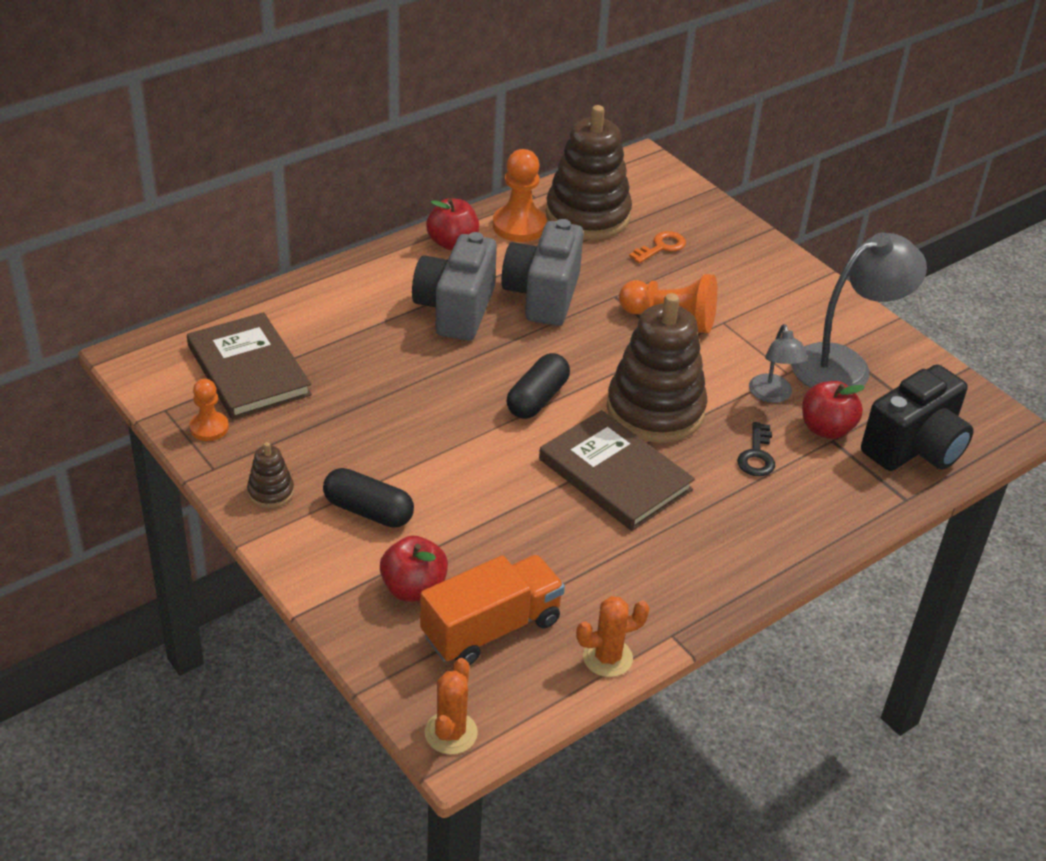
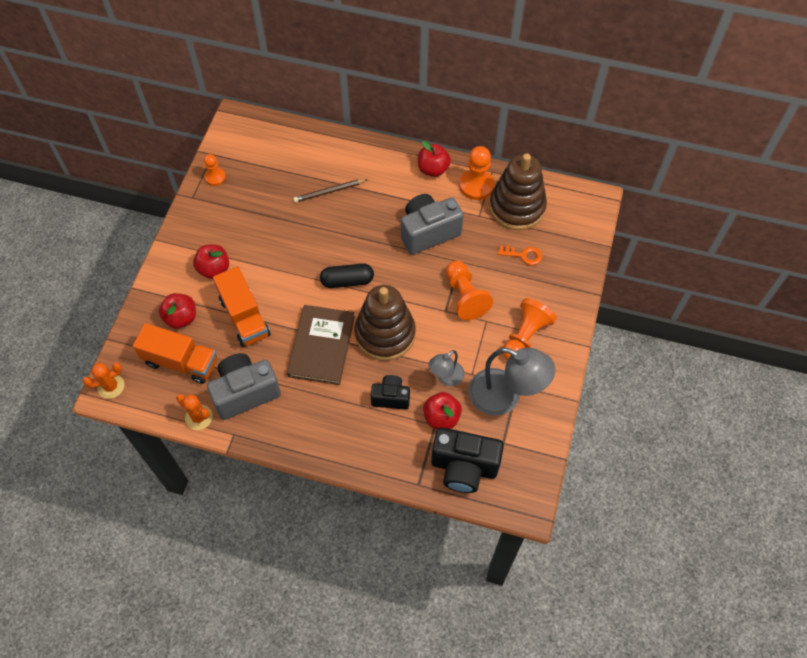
camera: 55 degrees right, 20 degrees up
brown book [187,312,312,419] -> none
brown stacking toy [247,442,294,508] -> none
black capsule [323,468,414,528] -> red apple [193,244,229,279]
grey camera [412,232,497,341] -> grey camera moved to [207,353,281,420]
black key [738,422,775,476] -> black camera [371,375,410,410]
none -> orange truck [213,266,271,347]
none -> brown pencil [293,179,368,203]
none -> orange pawn [503,298,557,360]

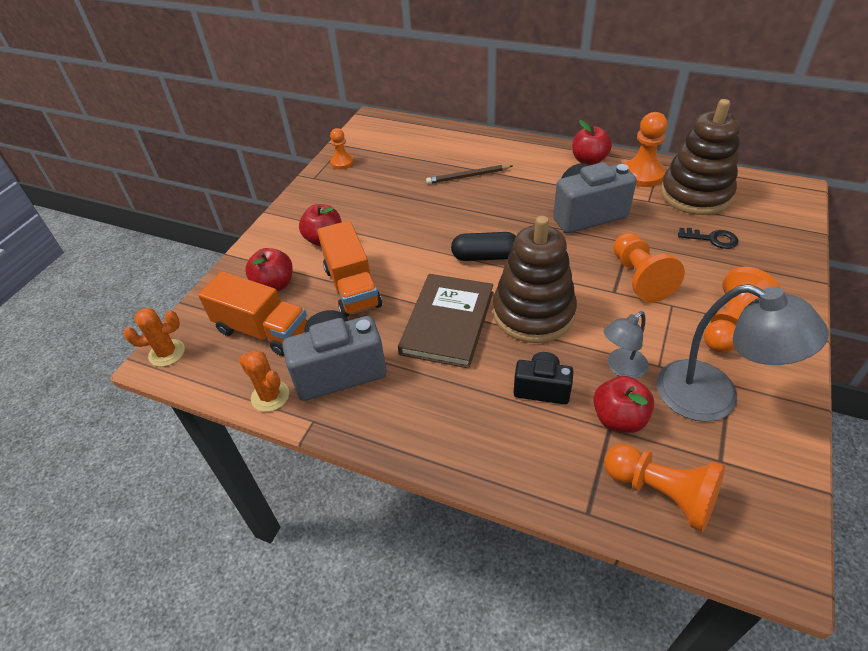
camera: 10 degrees right, 15 degrees down
black camera [431,428,504,493] -> orange pawn [604,444,725,532]
orange key [498,246,542,265] -> black key [678,228,738,249]

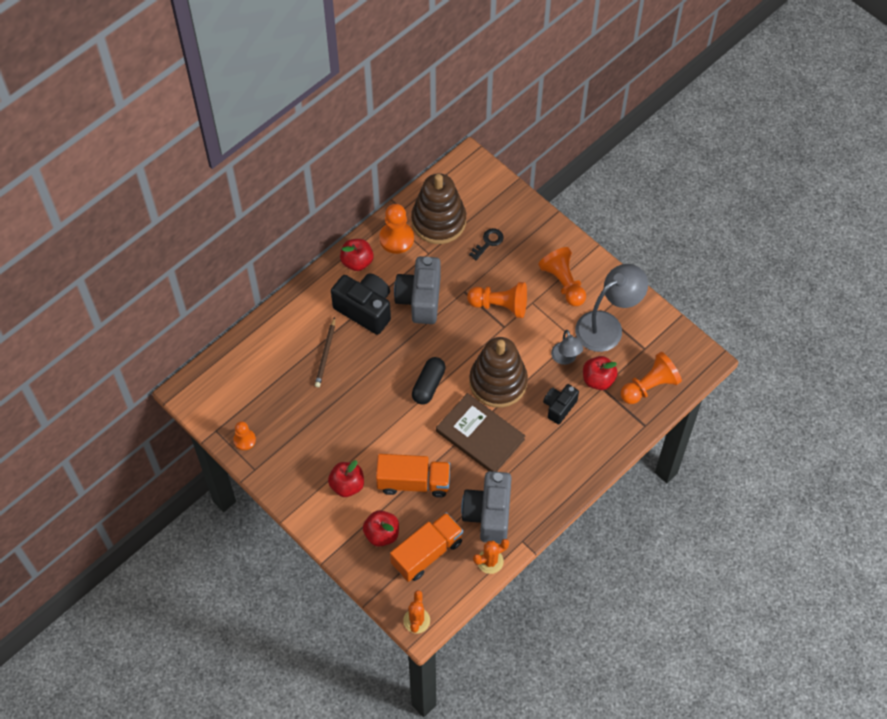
camera: 70 degrees left, 15 degrees up
none -> black camera [331,273,391,335]

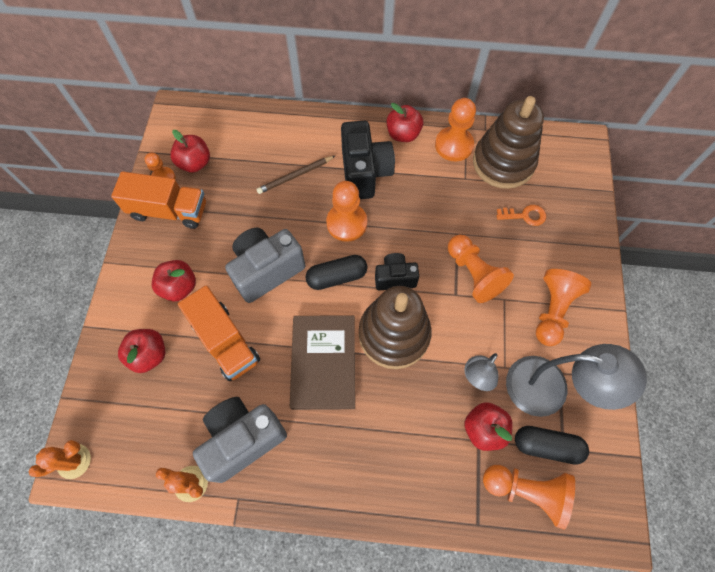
camera: 50 degrees right, 5 degrees up
orange truck [390,512,463,582] -> orange truck moved to [111,171,206,229]
grey camera [394,256,441,324] -> grey camera moved to [225,228,306,303]
black key [469,228,504,260] -> orange key [497,205,546,226]
black camera [543,384,579,424] -> black camera moved to [375,253,419,290]
none -> red apple [170,130,210,173]
none -> orange pawn [326,181,367,242]
none -> black capsule [515,426,589,465]

